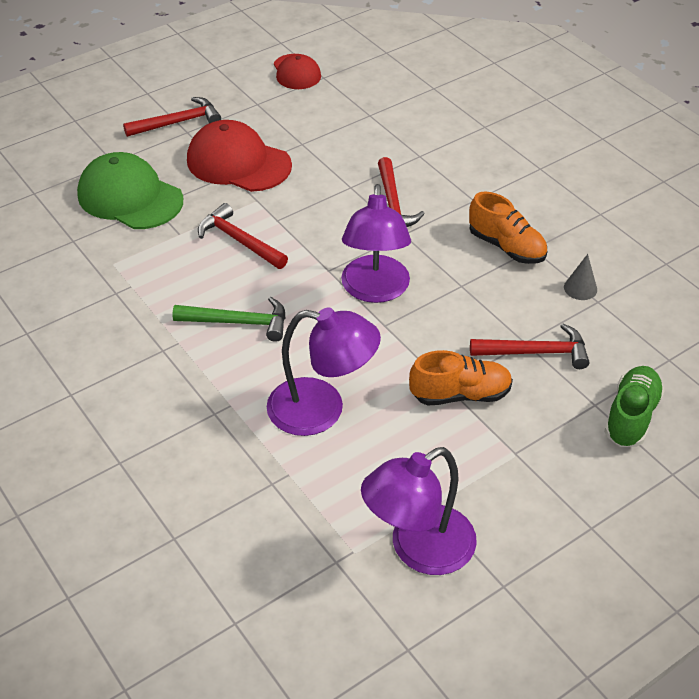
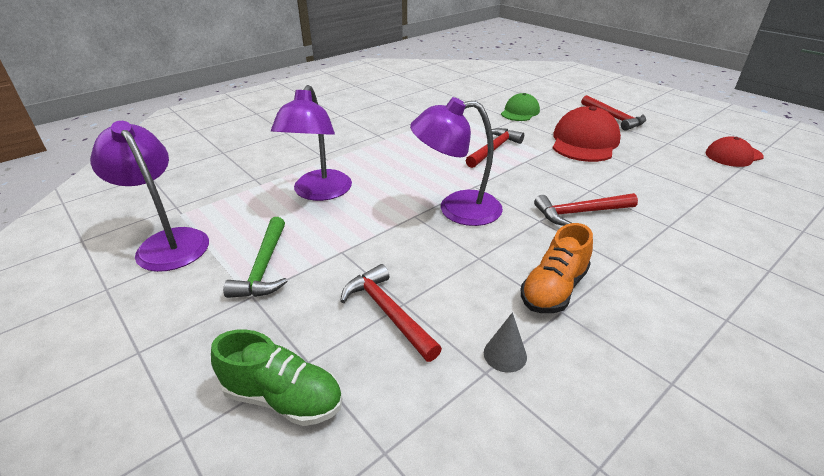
camera: 85 degrees right, 10 degrees down
green cap [77,152,183,229] -> green cap [501,93,540,121], size x0.61
green hammer [172,297,285,342] -> green hammer moved to [223,217,288,298]
orange shoe [409,350,513,406] -> none
red hammer [470,323,589,369] -> red hammer turned 150 degrees clockwise [340,264,442,362]

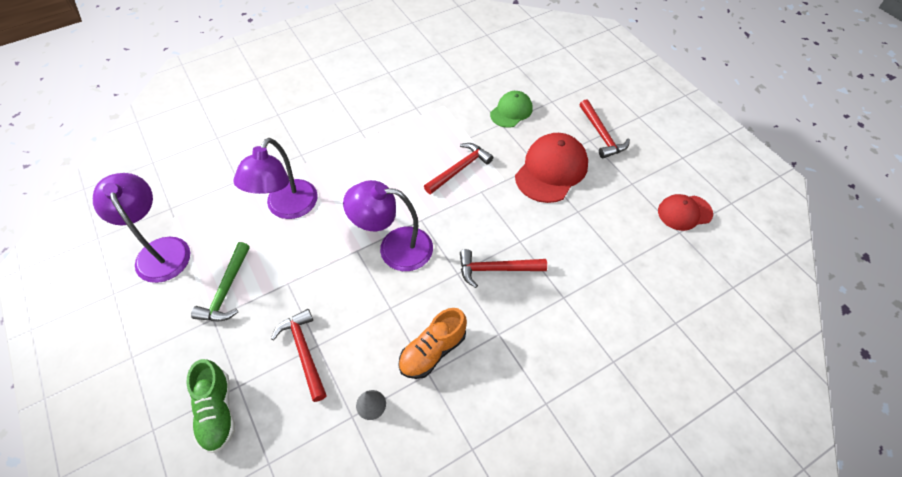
camera: 10 degrees right, 20 degrees up
green shoe [211,329,342,426] -> green shoe turned 45 degrees clockwise [186,359,235,453]

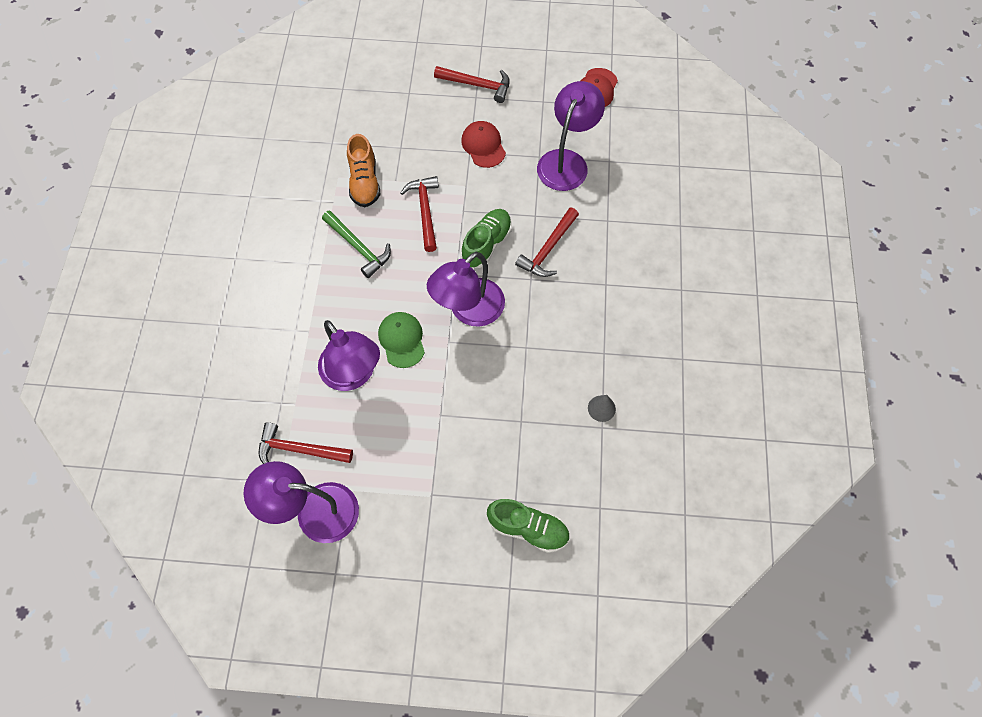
camera: 55 degrees left, 10 degrees up
green hammer [191,242,250,321] -> green hammer moved to [322,210,391,278]
red hammer [271,309,327,402] -> red hammer moved to [259,422,353,464]
orange shoe [398,308,467,379] -> orange shoe moved to [347,134,380,207]
green cap [490,91,533,128] -> green cap moved to [378,312,425,368]
red cap [515,133,588,203] -> red cap [461,121,506,168], size x0.61
none -> green shoe [461,209,512,268]
none -> purple lamp [537,81,605,191]

